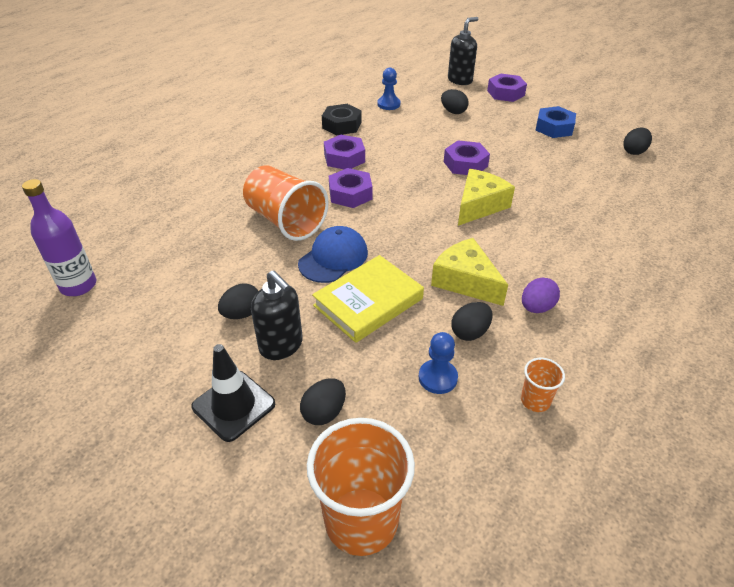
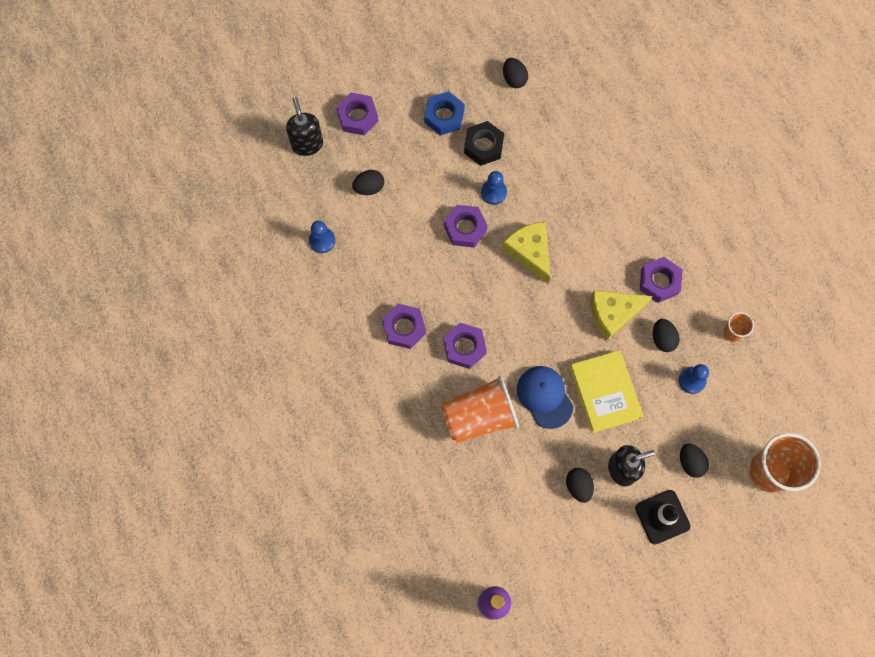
camera: 65 degrees left, 30 degrees up
black nut [322,104,362,135] -> black nut moved to [464,121,504,166]
purple egg [522,277,560,313] -> purple nut [640,257,683,303]
none -> blue pawn [481,171,507,205]

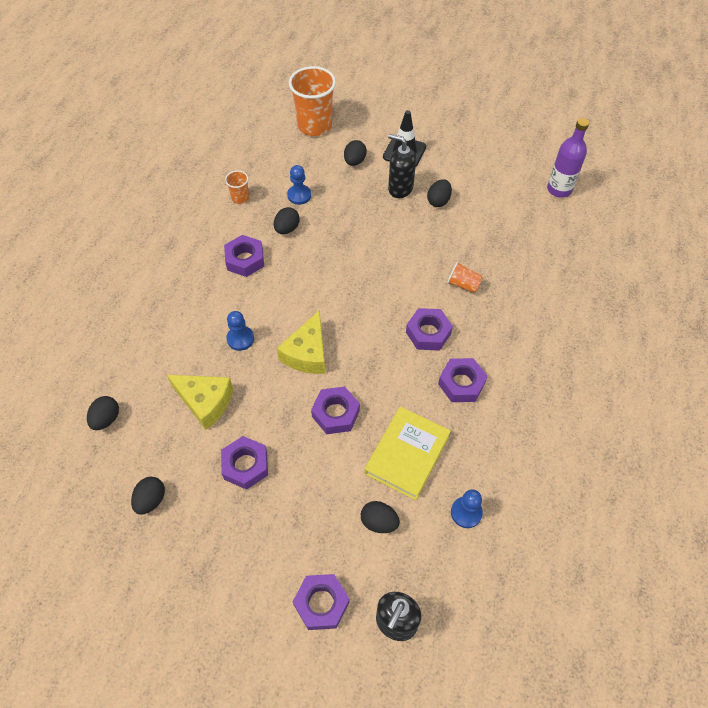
camera: 135 degrees left, 15 degrees down
blue nut [424,91,465,135] -> none
orange cup [441,376,519,443] -> orange cup [447,262,483,293], size x0.47
black nut [464,121,504,166] -> purple nut [221,436,268,490]
blue pawn [481,171,507,205] -> blue pawn moved to [226,311,254,351]
blue cap [517,366,573,429] -> none
yellow book [570,350,643,433] -> yellow book moved to [364,407,451,500]
yellow cheese [590,290,653,340] -> yellow cheese moved to [167,375,233,430]
none -> black egg [87,396,119,430]

